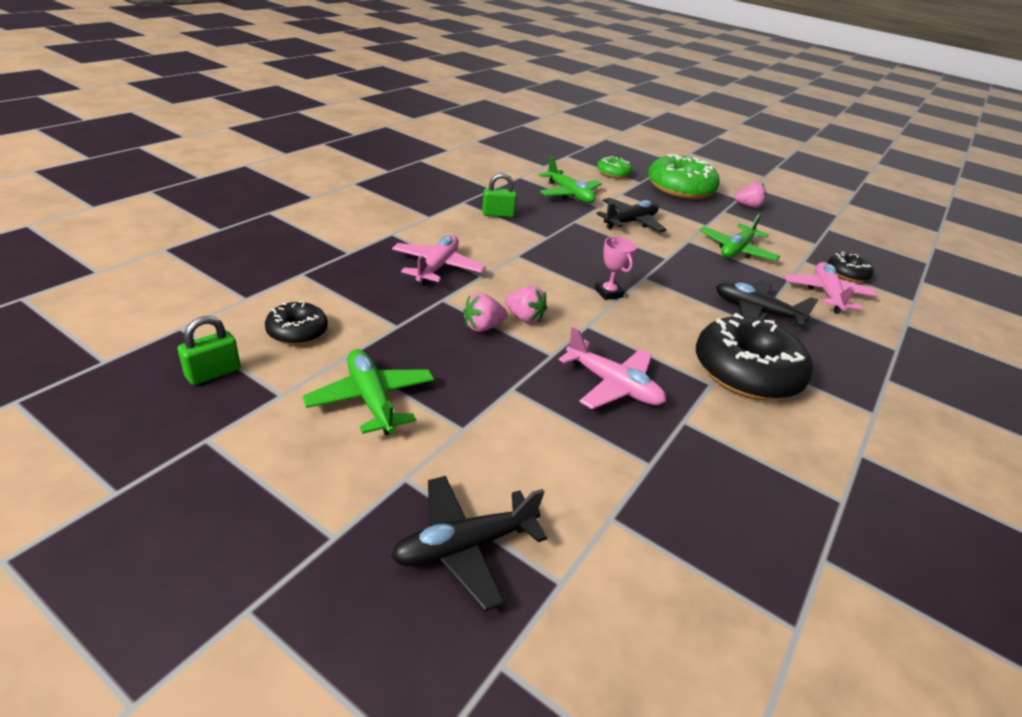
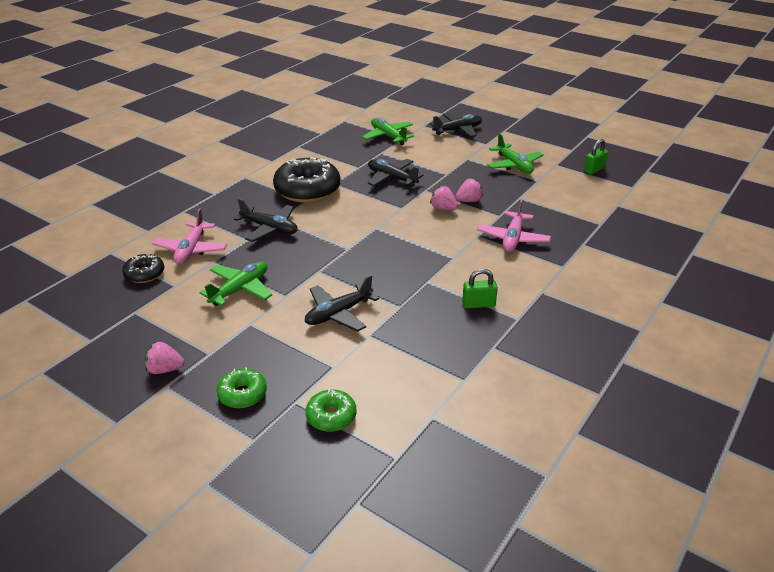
camera: 175 degrees left, 0 degrees up
black donut [265,301,328,345] -> none
green plane [539,156,602,203] -> green plane moved to [362,118,414,145]
pink plane [559,327,666,409] -> black plane [368,159,424,187]
pink trophy [595,236,637,300] -> none
green donut [648,154,720,199] -> green donut [217,367,267,408], size x0.51

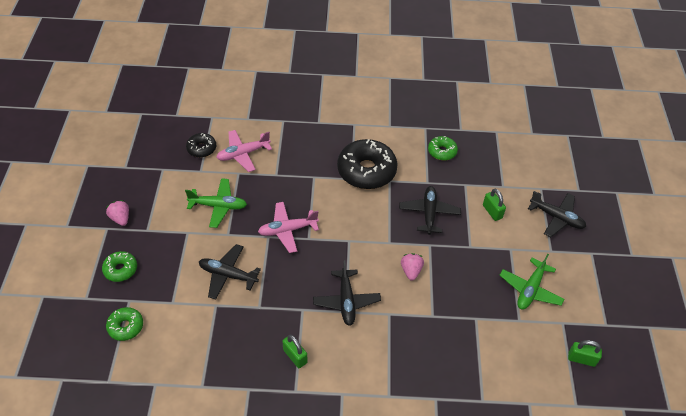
camera: 55 degrees right, 15 degrees up
black plane [234,199,298,242] -> black plane moved to [313,260,381,326]
green plane [362,118,414,145] -> none
pink strawberry [455,179,483,202] -> none
pink plane [477,199,551,252] -> pink plane moved to [258,202,319,253]
none -> green donut [428,136,458,161]
none -> green padlock [483,189,506,221]

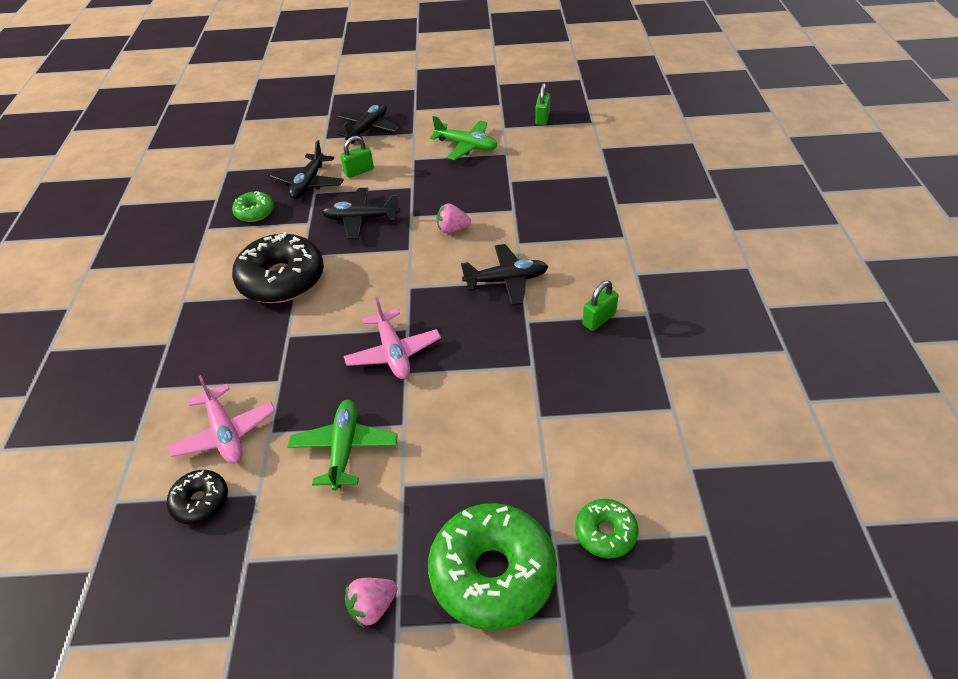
camera: 90 degrees left, 5 degrees down
green donut [102,251,137,282] -> green donut [428,503,557,630], size x1.97
black plane [199,244,261,300] -> black plane moved to [270,140,344,199]

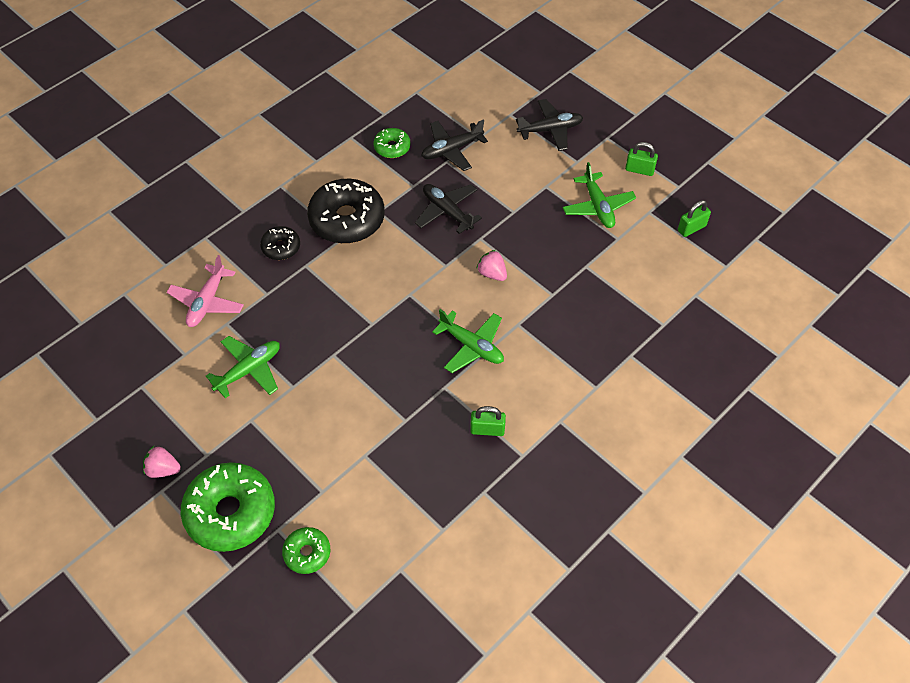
camera: 45 degrees right, 10 degrees up
black donut [167,470,228,524] -> black donut moved to [260,226,300,260]
green padlock [340,136,374,178] -> green padlock moved to [625,142,658,176]
pink plane [344,297,441,379] -> none
black plane [461,244,548,306] -> green plane [432,309,504,373]

